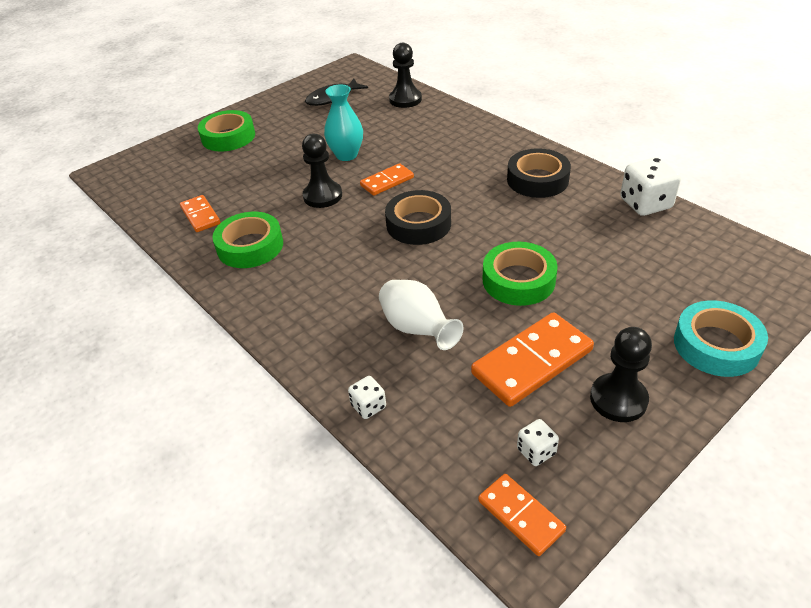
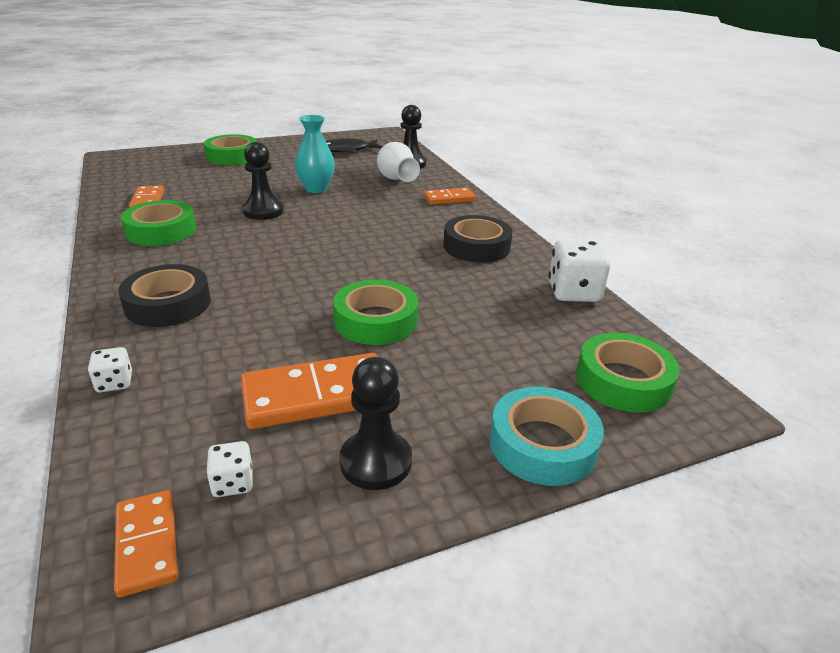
camera: 15 degrees right, 10 degrees down
orange domino [360,163,414,196] -> orange domino moved to [423,187,476,205]
white vase [379,280,463,350] -> white vase moved to [377,142,420,182]
black tape [385,190,451,245] -> black tape moved to [118,264,211,327]
none -> green tape [576,333,680,413]

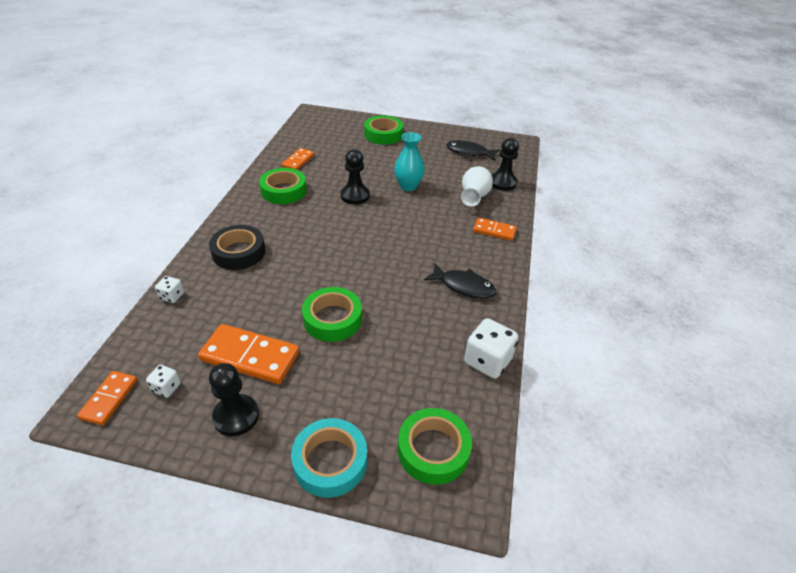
camera: 35 degrees right, 10 degrees up
black tape [443,215,513,263] -> black fish [424,263,496,298]

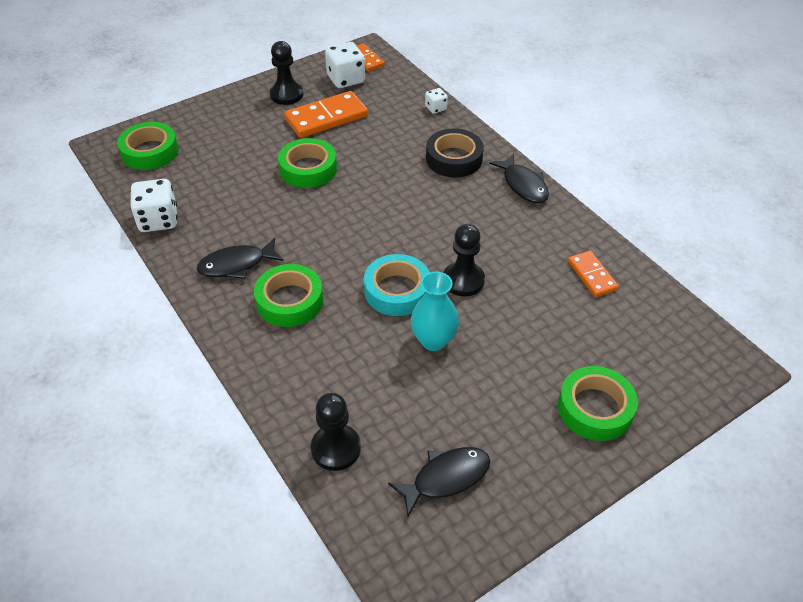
camera: 135 degrees right, 5 degrees up
white dice [146,365,181,398] -> white dice [325,42,365,88], size x1.89
green tape [259,168,307,204] -> green tape moved to [254,264,323,327]
turquoise tape [291,418,367,498] -> turquoise tape moved to [364,254,430,316]
white vase [461,166,493,207] -> none
orange domino [473,218,517,241] -> none
none -> black fish [489,154,549,203]

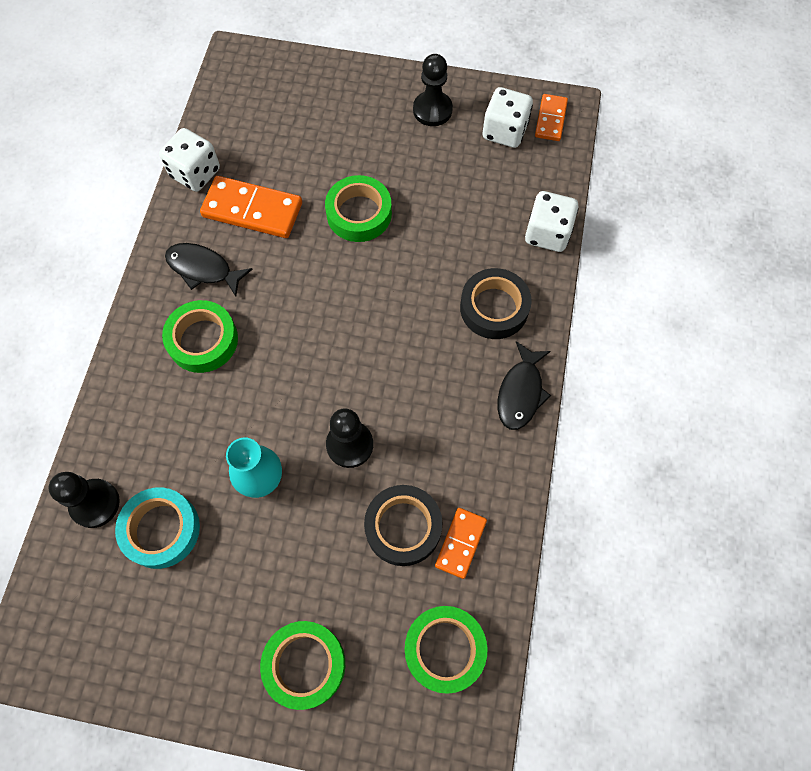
camera: 45 degrees right, 20 degrees up
green tape [117,122,178,170] -> green tape moved to [405,606,488,694]
orange domino [284,91,368,138] -> orange domino moved to [200,176,302,238]
turquoise tape [364,254,430,316] -> turquoise tape moved to [115,488,200,569]
black fish [388,447,490,517] -> none
white dice [425,88,448,114] -> white dice [525,191,578,252], size x1.89
none -> black tape [364,485,442,566]

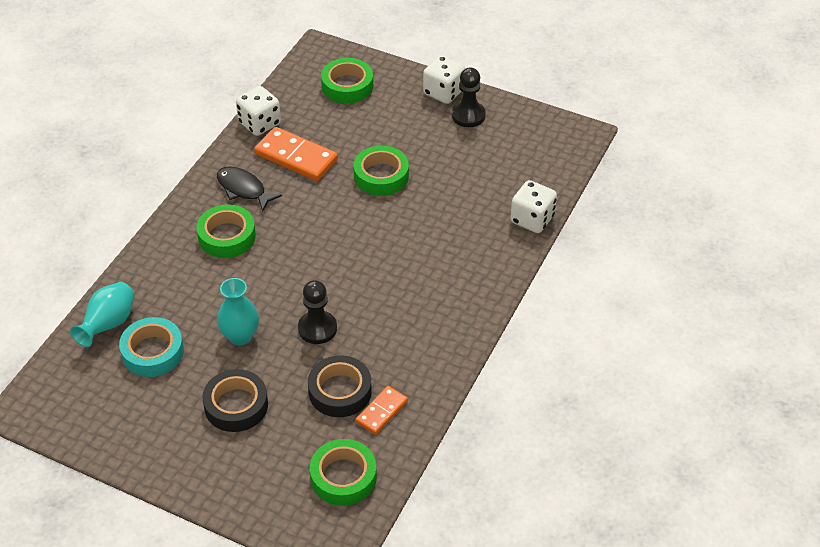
camera: 15 degrees right, 20 degrees down
black pawn [48,472,120,528] -> turquoise vase [70,282,135,347]
green tape [260,621,345,710] -> green tape moved to [321,58,373,103]
black tape [460,268,532,339] -> black tape moved to [203,369,268,432]
white dice [483,87,533,148] -> white dice moved to [423,55,465,104]
black fish [497,341,551,430] -> none
orange domino [535,94,568,141] -> none

